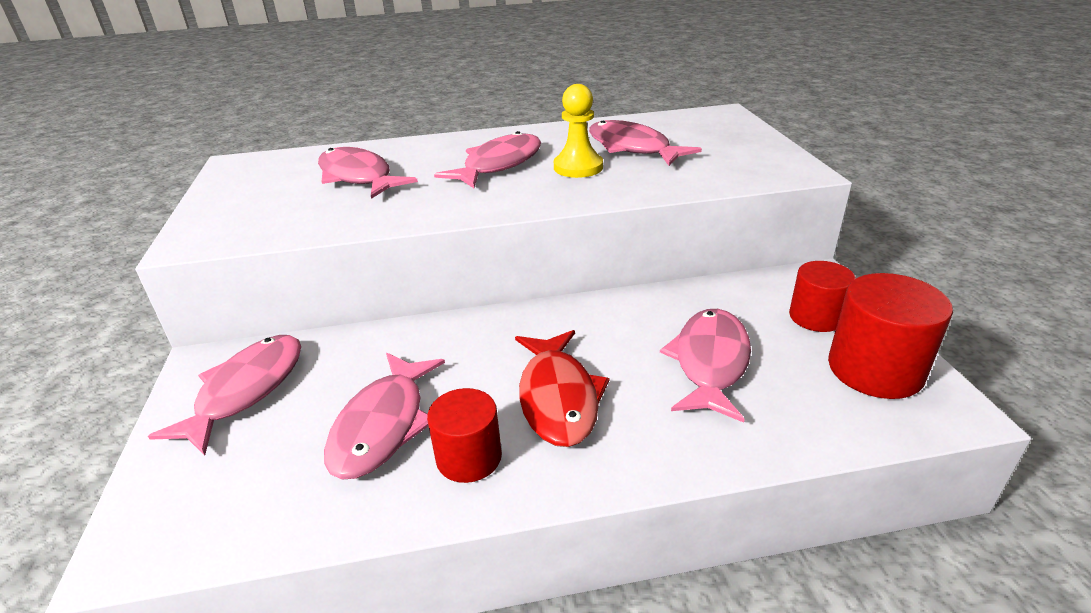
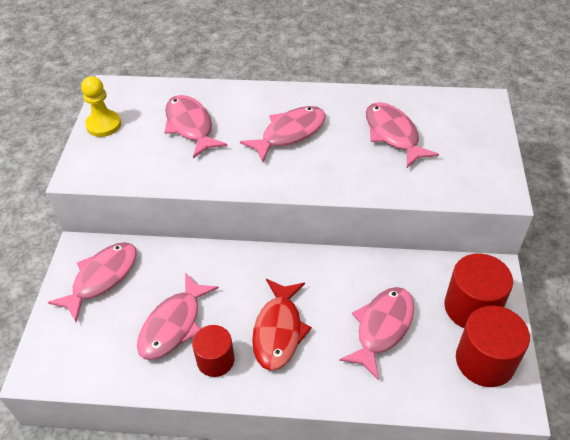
camera: 15 degrees right, 15 degrees up
yellow pawn [554,84,603,178] -> yellow pawn moved to [81,76,121,137]
red cylinder [789,261,856,332] -> red cylinder [444,254,513,328], size x1.53

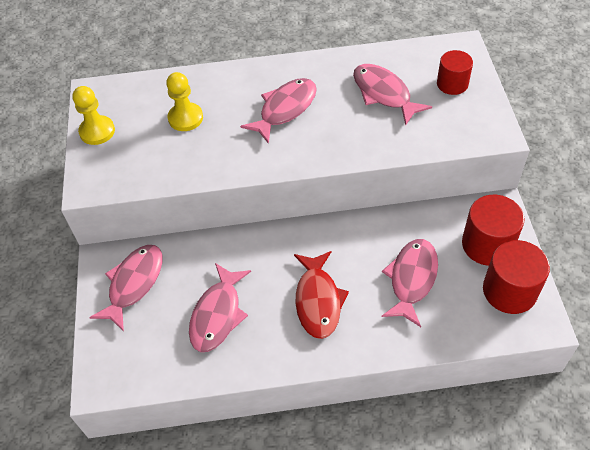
camera: 10 degrees left, 5 degrees up
pink fish [164,95,227,158] -> yellow pawn [166,72,203,131]
red cylinder [192,325,235,377] -> red cylinder moved to [437,50,473,95]

